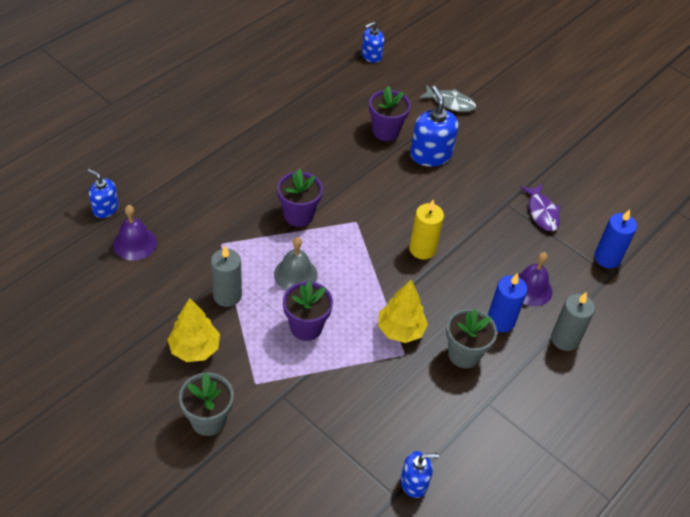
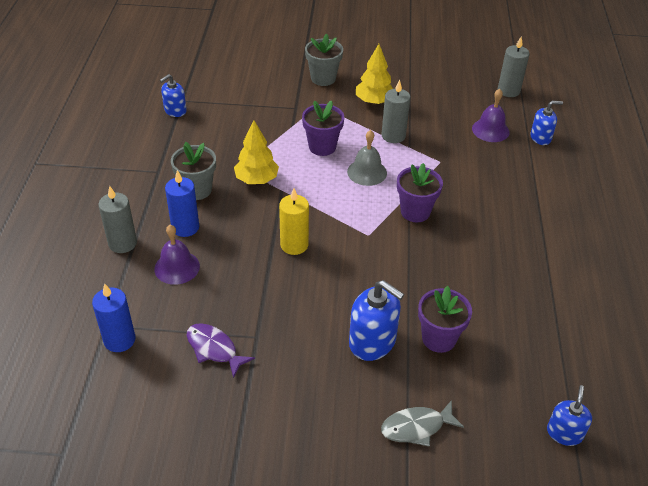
camera: 145 degrees right, 5 degrees down
none -> grey candle [498,36,530,97]

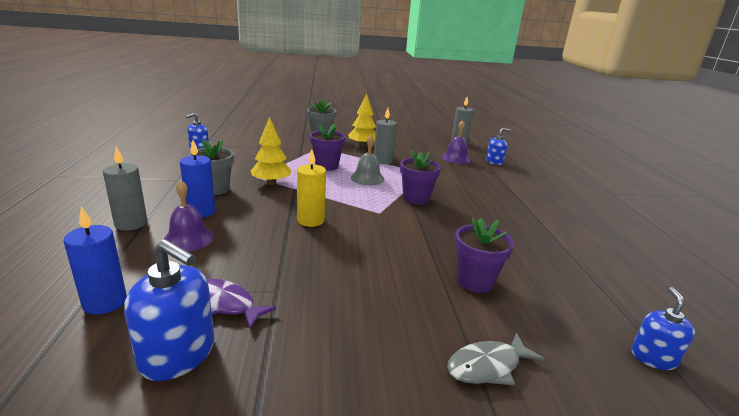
camera: 10 degrees left, 20 degrees down
blue soap dispenser [349,280,404,361] -> blue soap dispenser moved to [124,239,215,381]

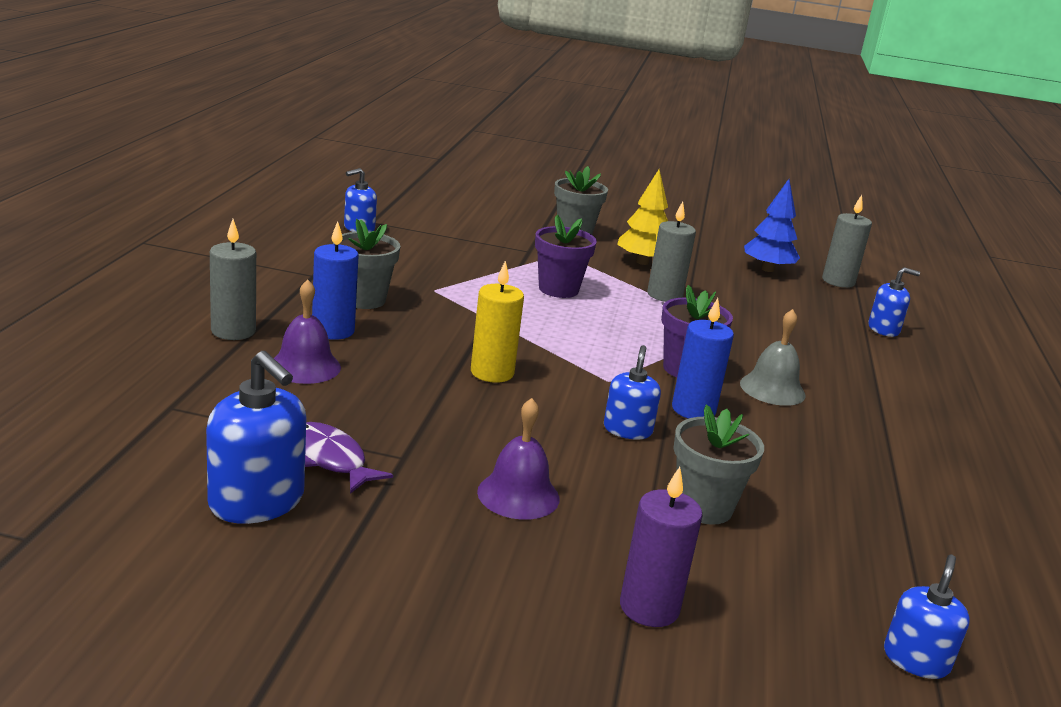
camera: 15 degrees right, 0 degrees up
blue candle [64,206,127,315] -> blue candle moved to [672,298,734,419]
yellow tree [251,117,292,185] -> none
grey bell [351,135,384,185] -> grey bell moved to [740,309,805,406]
purple bell [442,120,471,164] -> purple bell moved to [477,398,559,520]
grey fish [447,332,545,385] -> purple candle [620,467,703,627]
purple flower pot [455,218,514,293] -> grey flower pot [673,404,764,525]
none -> blue soap dispenser [604,345,661,440]
none -> blue tree [744,179,800,272]

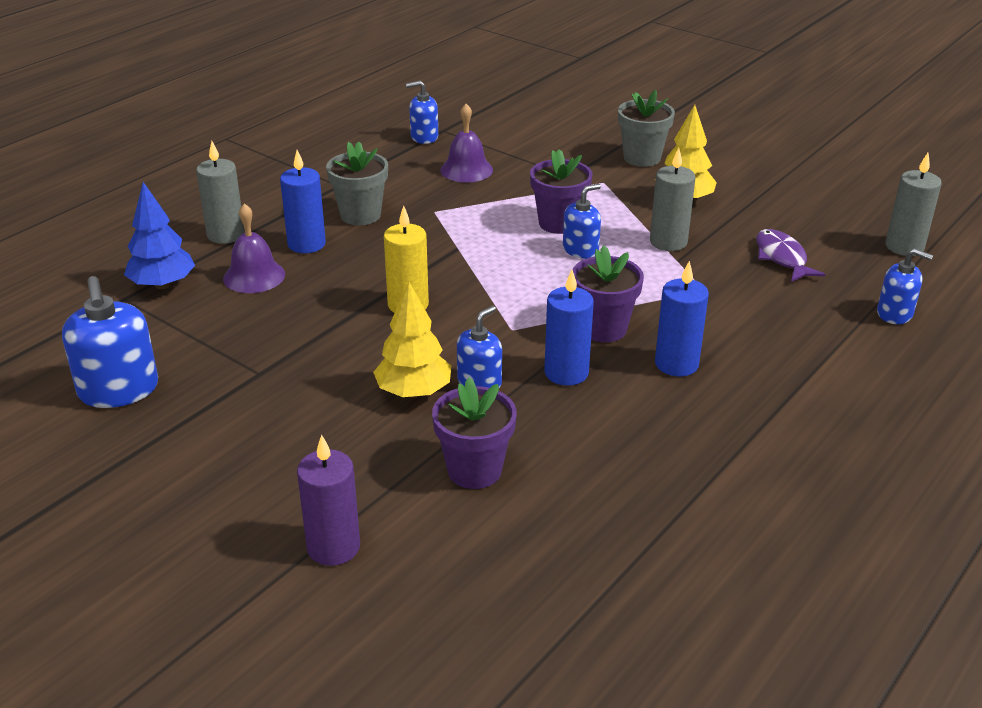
camera: 30 degrees right, 10 degrees up
purple fish [305,422,393,494] -> purple fish moved to [756,229,825,282]
purple bell [477,398,559,520] -> purple bell moved to [440,104,493,182]
grey flower pot [673,404,764,525] -> purple flower pot [432,378,517,489]
grey bell [740,309,805,406] -> blue candle [655,261,709,377]
blue tree [744,179,800,272] -> blue tree moved to [124,182,195,289]
blue soap dispenser [884,555,970,679] -> blue soap dispenser moved to [563,184,601,259]
none -> yellow tree [373,282,451,398]

